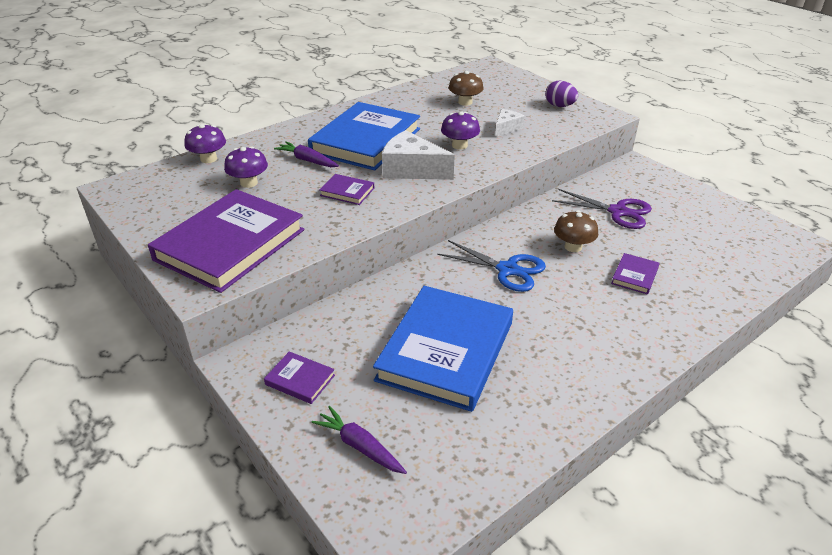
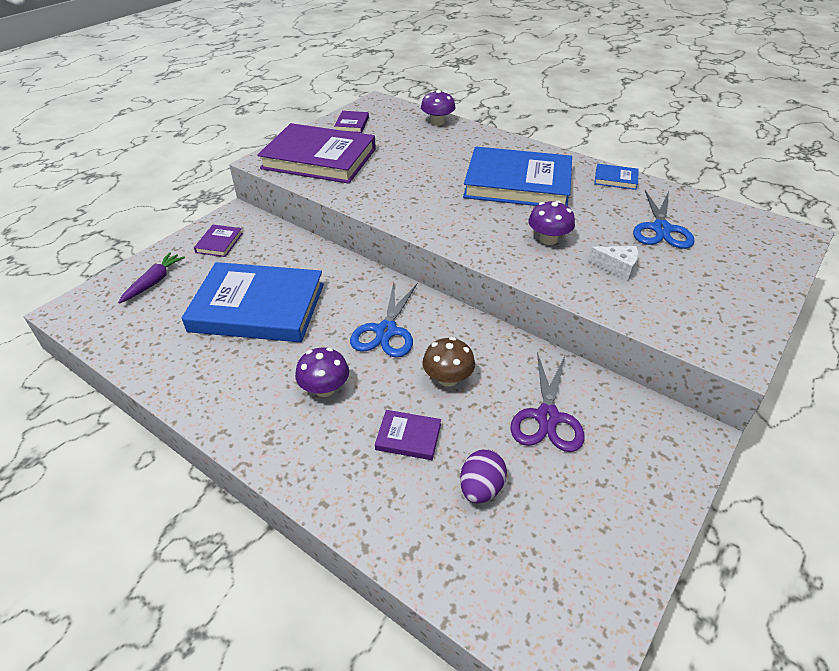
camera: 75 degrees right, 5 degrees up
purple mushroom [224,146,268,188] -> purple mushroom moved to [295,348,349,397]
purple carrot [274,141,339,167] -> none
purple book [320,174,374,205] -> purple book moved to [334,111,369,133]
white cheese [382,130,455,180] -> none
brown mushroom [449,71,484,106] -> blue scissors [633,190,695,249]
purple egg [545,80,578,107] -> purple egg moved to [460,449,507,503]
none -> blue book [594,164,639,190]

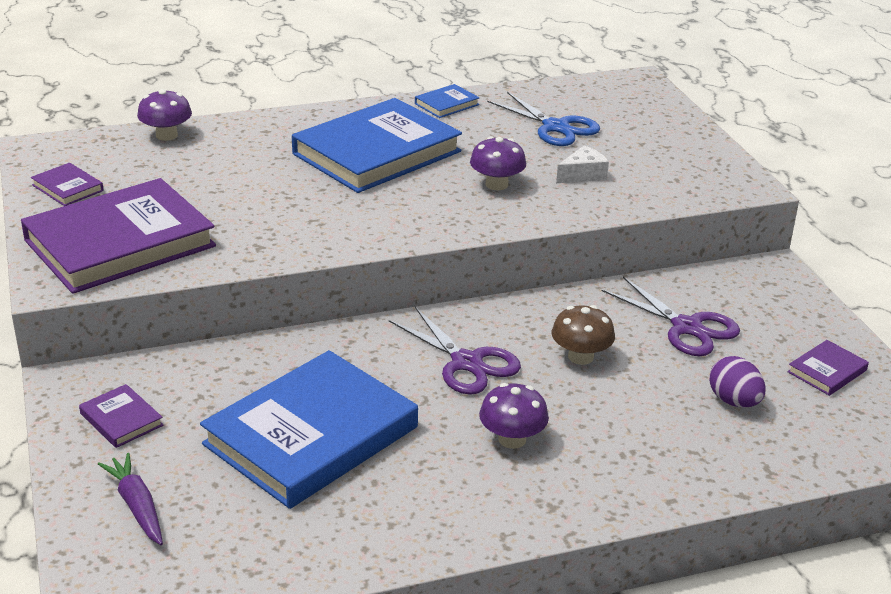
camera: 55 degrees left, 10 degrees down
blue scissors [350,283,418,357] -> purple scissors [389,307,521,395]
purple book [375,410,441,460] -> purple book moved to [787,340,869,396]

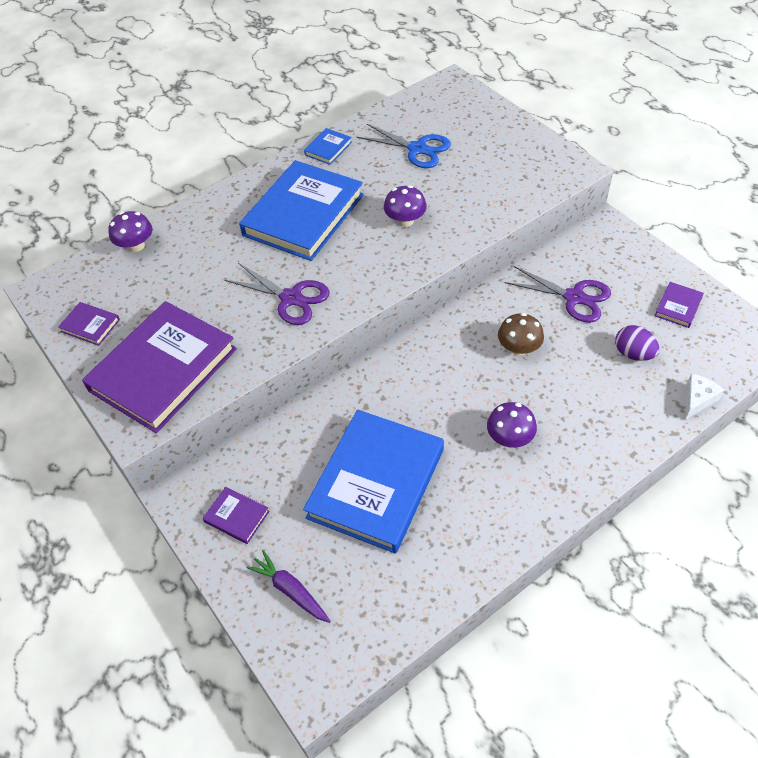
camera: 15 degrees left, 20 degrees up
purple scissors [389,307,521,395] -> purple scissors moved to [224,263,330,325]
white cheese [556,146,609,183] -> white cheese moved to [685,374,724,420]

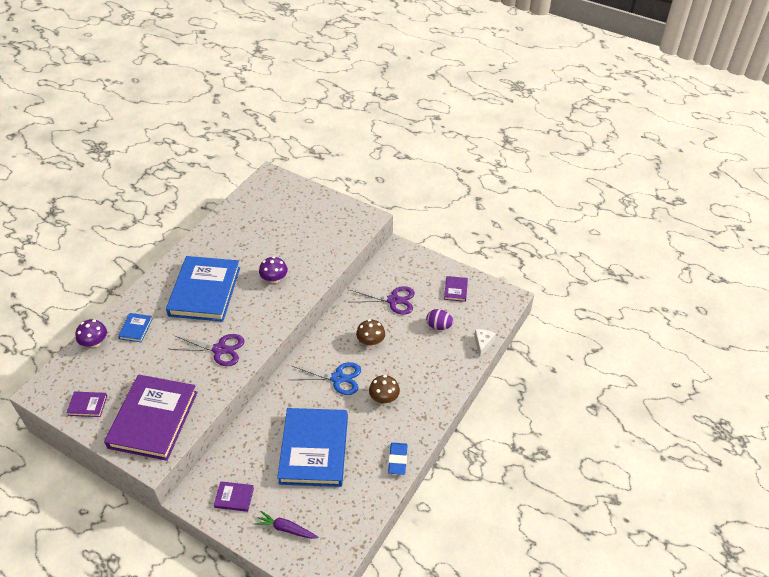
camera: 25 degrees left, 5 degrees down
blue book [304,128,352,165] -> blue book moved to [118,313,153,343]
blue scissors [357,124,451,168] -> blue scissors moved to [290,362,361,395]
purple mushroom [487,402,537,448] -> brown mushroom [369,375,400,403]
none -> blue eraser [388,443,408,475]

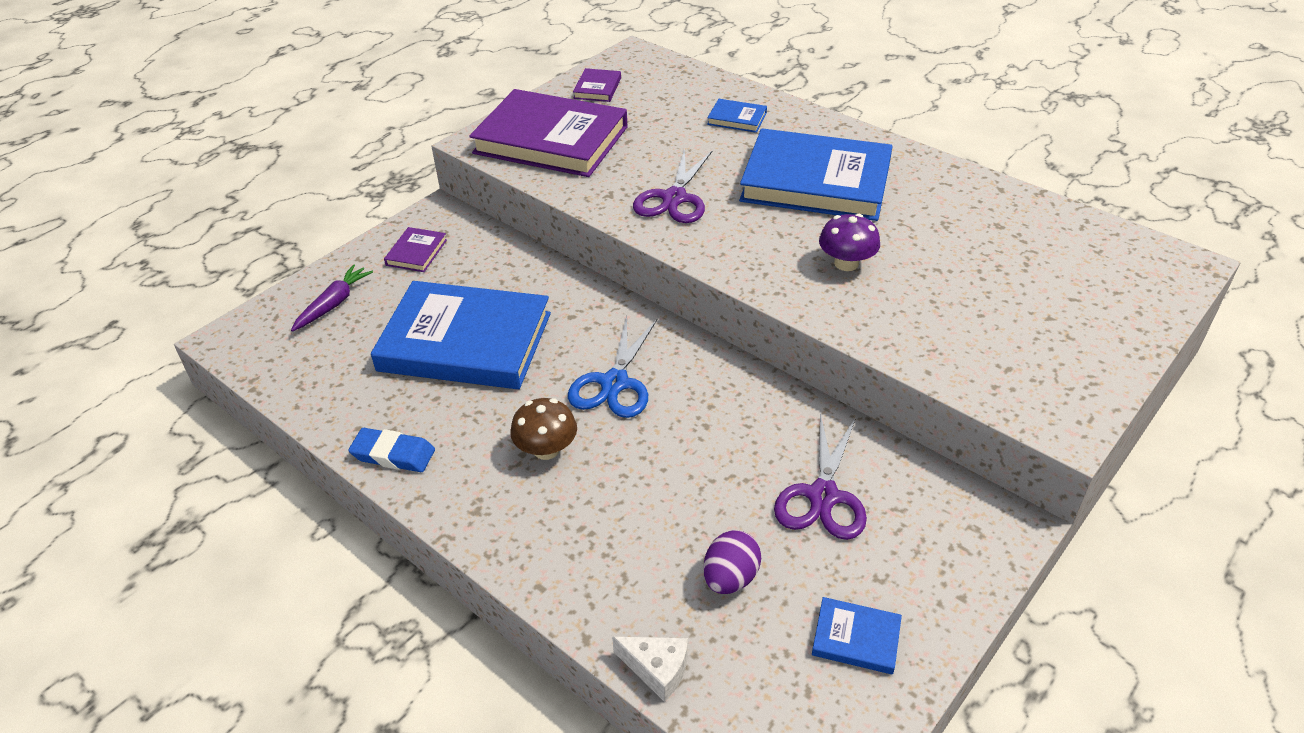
camera: 100 degrees right, 5 degrees down
purple mushroom [75,320,107,348] -> none
brown mushroom [356,319,385,346] -> none
purple book [444,276,468,302] -> blue book [812,597,902,674]

